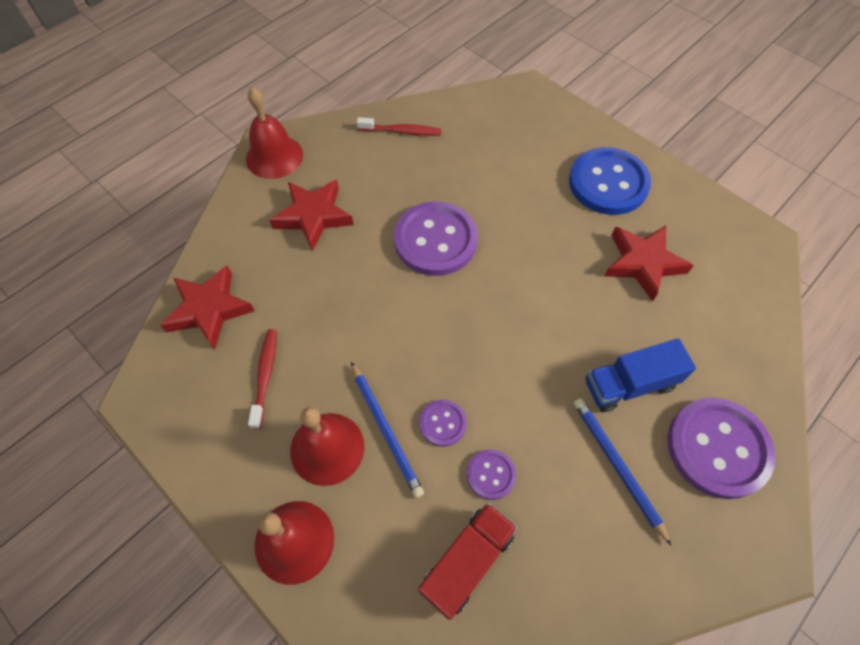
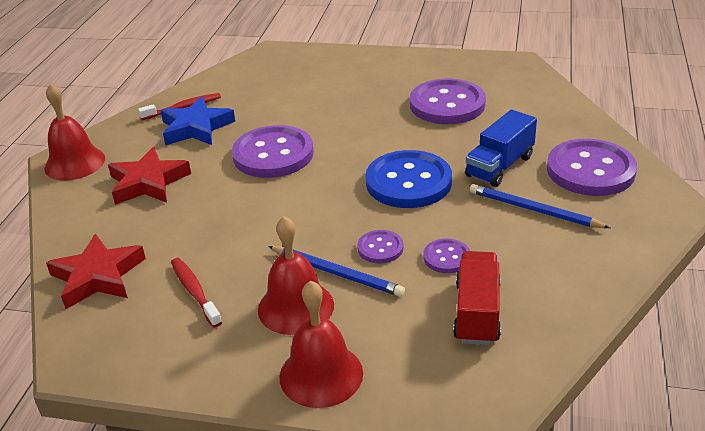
camera: 30 degrees left, 25 degrees down
blue button [569,147,651,215] -> blue button moved to [365,150,452,208]
red star [605,225,694,302] -> purple button [410,79,486,124]
none -> blue star [160,96,235,145]

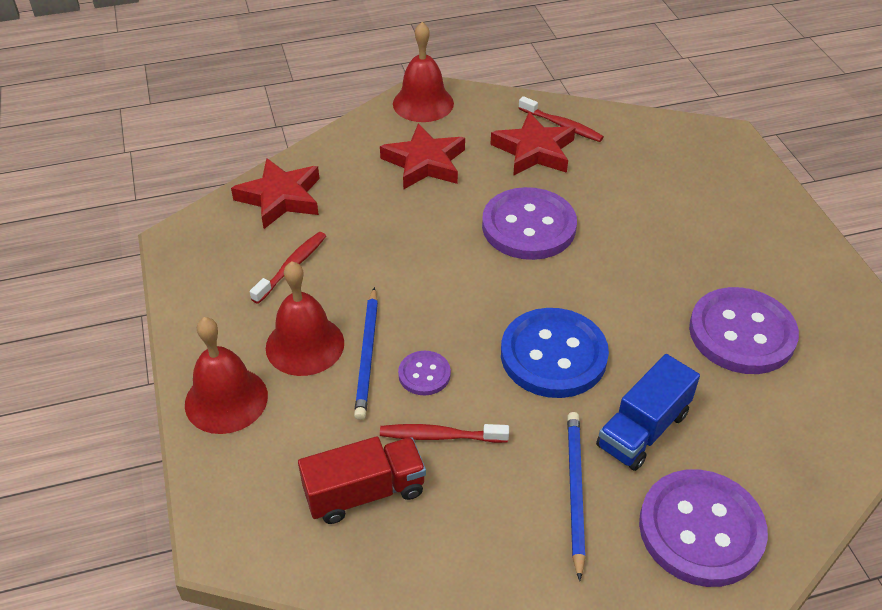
camera: 60 degrees right, 10 degrees up
blue star [160,96,235,145] -> red star [490,112,575,176]
purple button [423,239,470,273] -> red toothbrush [380,424,509,443]
blue truck [465,109,537,187] -> blue truck turned 60 degrees counterclockwise [596,354,700,471]

